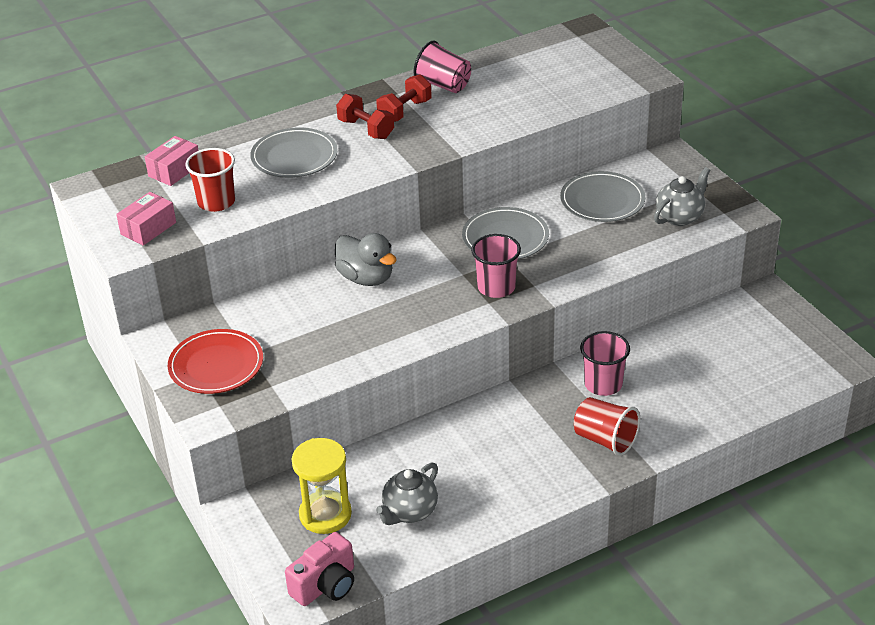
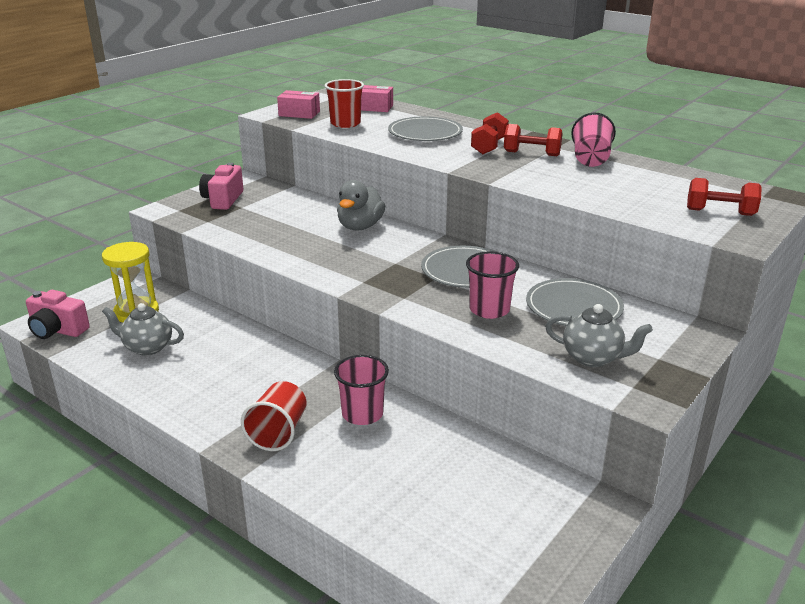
camera: 65 degrees right, 10 degrees down
red plate [168,329,263,394] -> pink camera [199,163,243,210]
pink cup [471,234,521,298] -> pink cup moved to [466,251,519,319]
none -> red dumbbell [687,178,761,216]

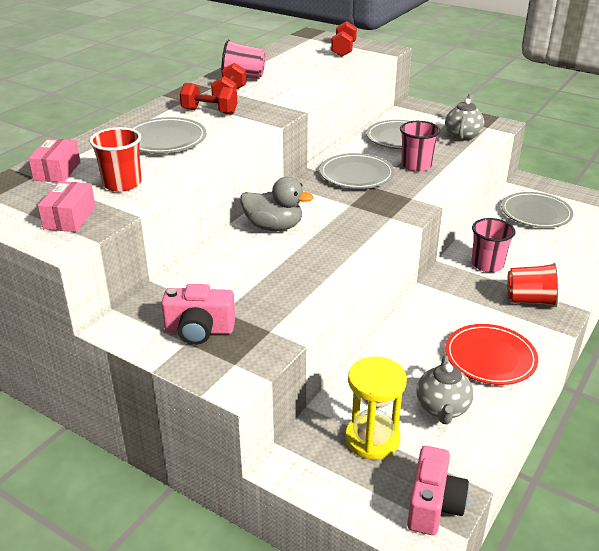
camera: 95 degrees left, 5 degrees up
none -> red plate [445,324,538,385]
none -> grey plate [501,192,573,228]

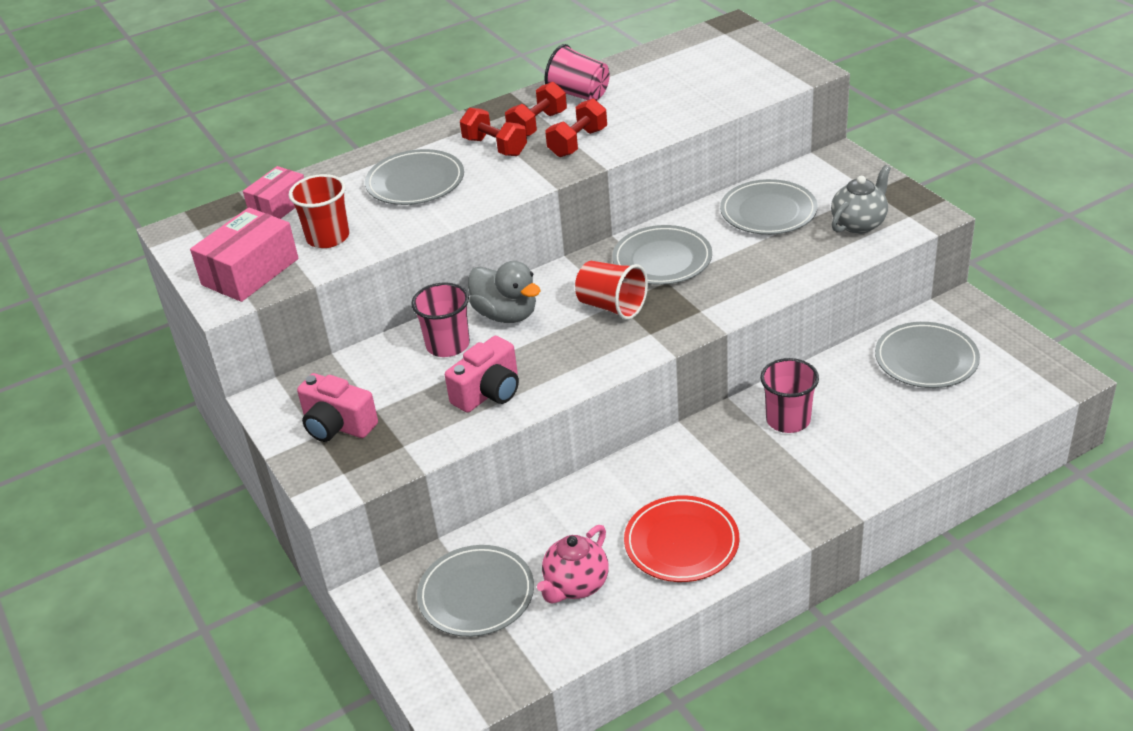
camera: 30 degrees right, 5 degrees up
pink box [38,181,96,232] -> pink box [190,207,299,302], size x1.51
red dumbbell [331,21,357,57] -> red dumbbell moved to [545,99,607,157]
yellow hourglass [345,357,407,460] -> grey plate [417,545,534,637]
pink cup [400,121,440,172] -> pink cup moved to [411,282,470,357]
pink camera [407,446,469,535] -> pink camera moved to [445,336,519,413]
grey teapot [416,355,474,424] -> pink teapot [537,525,609,603]
red cup [507,262,560,307] -> red cup moved to [575,261,648,320]

